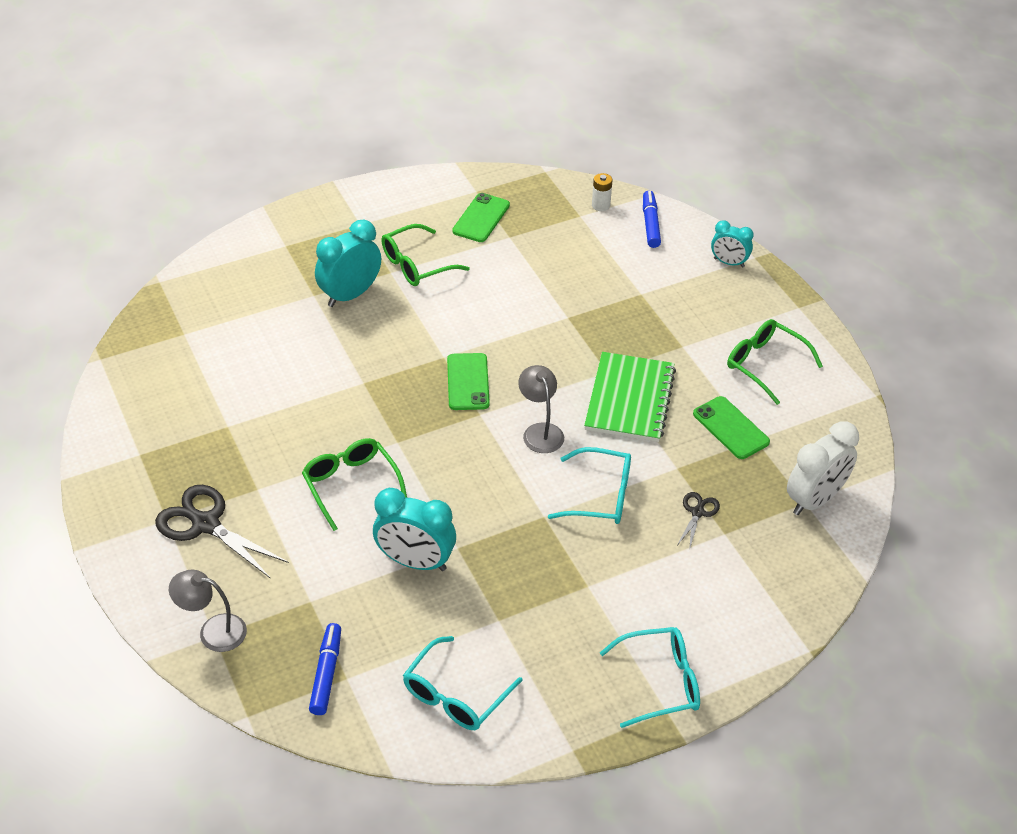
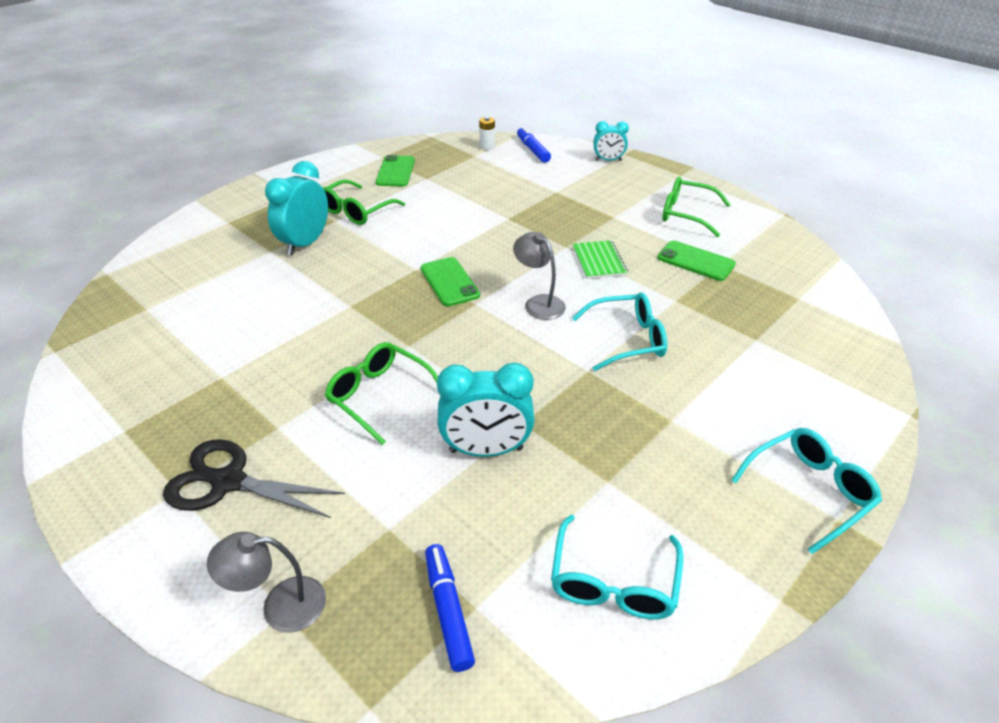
camera: 20 degrees left, 5 degrees down
green notebook [584,352,676,442] -> green notebook [573,240,628,279], size x0.59
black scissors [677,492,720,551] -> none
white clock [787,421,859,515] -> none

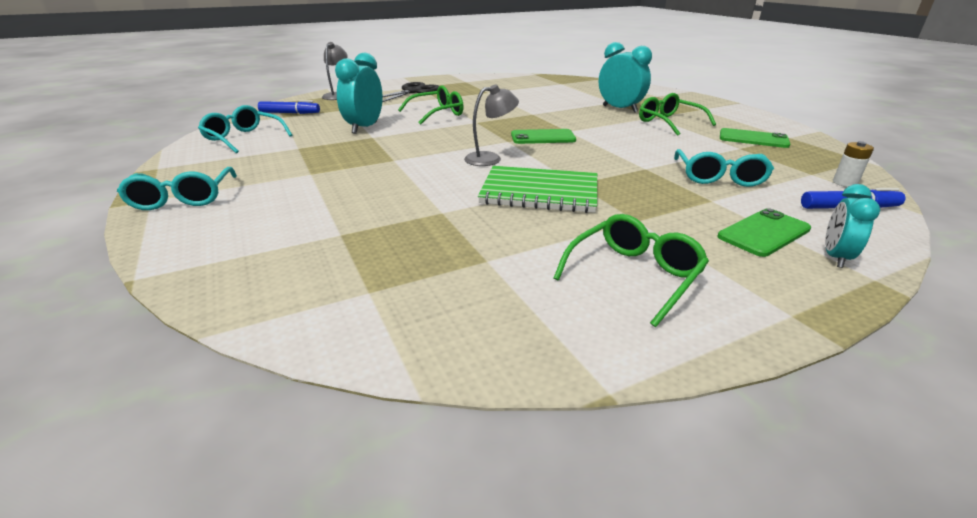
camera: 110 degrees right, 10 degrees down
turquoise glasses [572,292,667,371] -> turquoise glasses moved to [674,149,774,187]
green notebook [573,240,628,279] -> green notebook [478,166,597,213], size x1.69
green phone [657,241,736,281] -> green phone moved to [718,208,811,257]

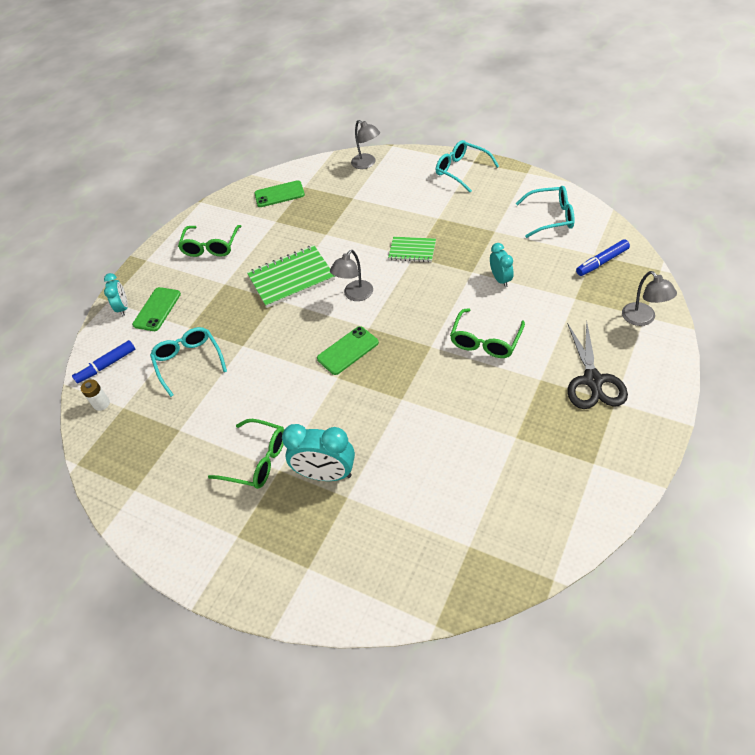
camera: 150 degrees right, 20 degrees up
turquoise clock [335,52,383,134] -> turquoise clock [490,243,514,288], size x0.60
green phone [720,128,790,148] -> green phone moved to [254,180,305,207]
none -> grey lamp [351,120,380,169]
none -> green notebook [388,237,436,262]

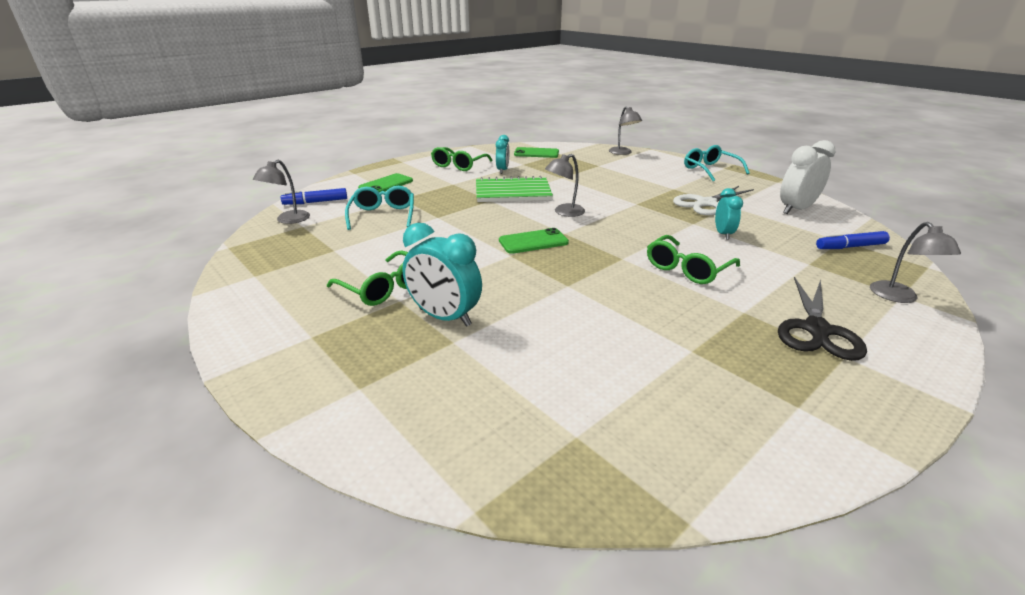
camera: 15 degrees right, 20 degrees down
white battery [81,379,110,411] -> grey lamp [253,160,310,224]
turquoise clock [104,273,128,316] -> turquoise clock moved to [496,135,509,174]
green notebook [388,237,436,262] -> none
turquoise glasses [516,186,575,238] -> white clock [780,140,835,214]
none -> white scissors [673,186,754,216]

